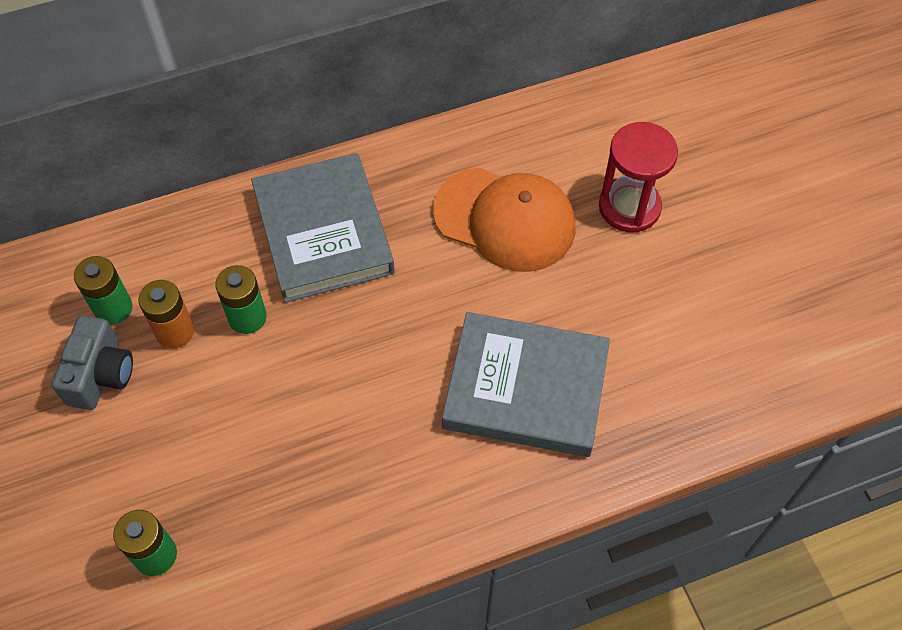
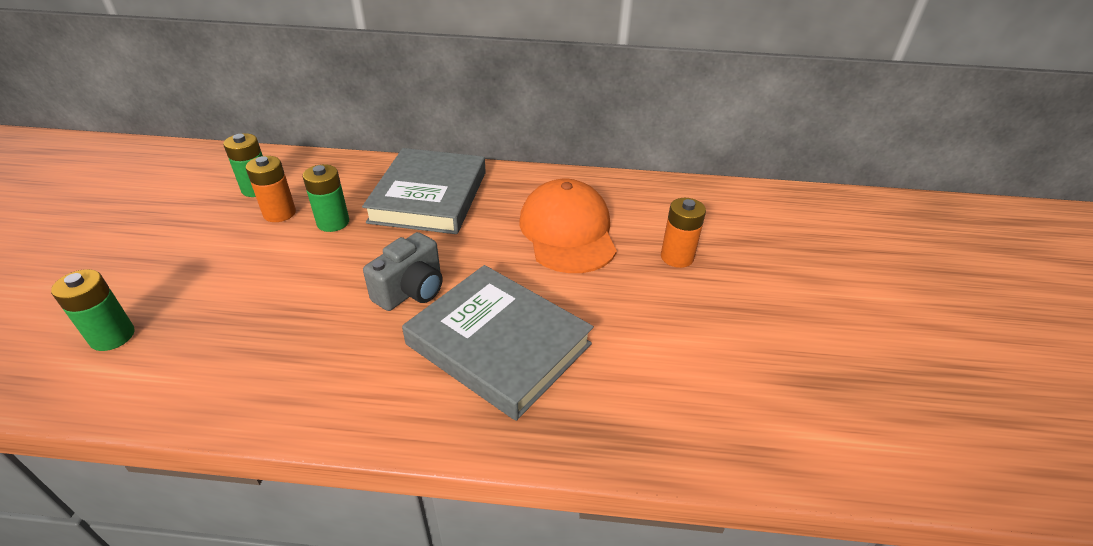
camera: 25 degrees right, 20 degrees down
grey camera [51,315,133,410] -> grey camera moved to [363,232,443,311]
orange cap [433,168,576,272] -> orange cap turned 150 degrees counterclockwise [520,179,617,273]
red hourglass [599,122,678,233] -> orange battery [661,198,706,268]

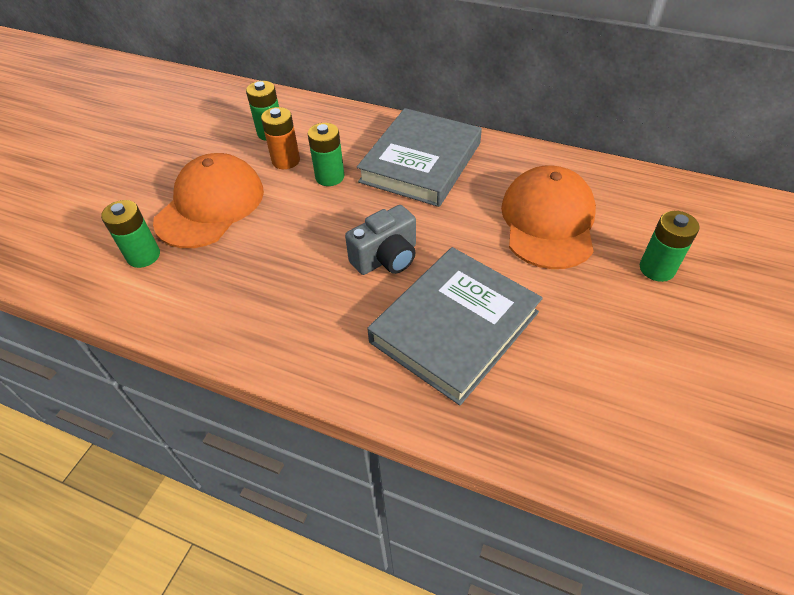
camera: 20 degrees right, 10 degrees up
grey book [402,265,594,421] -> grey book turned 75 degrees clockwise [367,247,543,405]
orange battery [661,198,706,268] -> green battery [640,211,699,282]
none -> orange cap [153,153,264,248]

